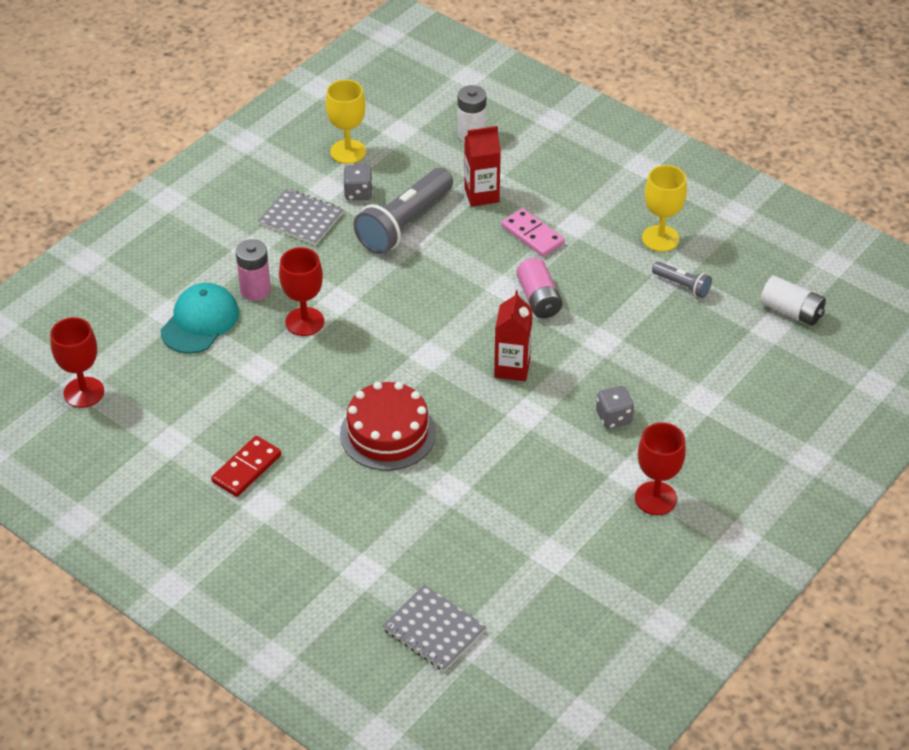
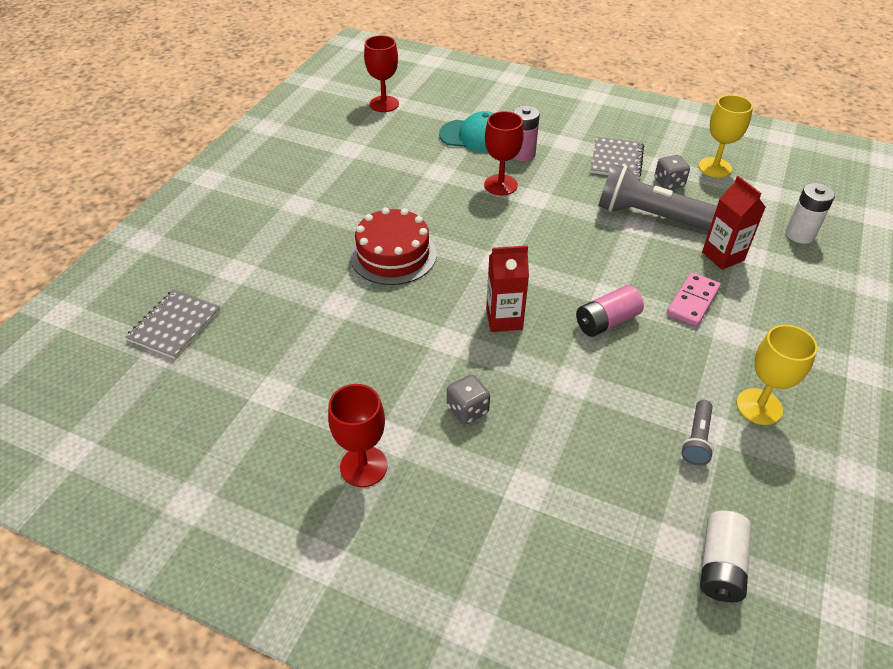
camera: 75 degrees right, 0 degrees up
red domino [211,436,281,497] -> none

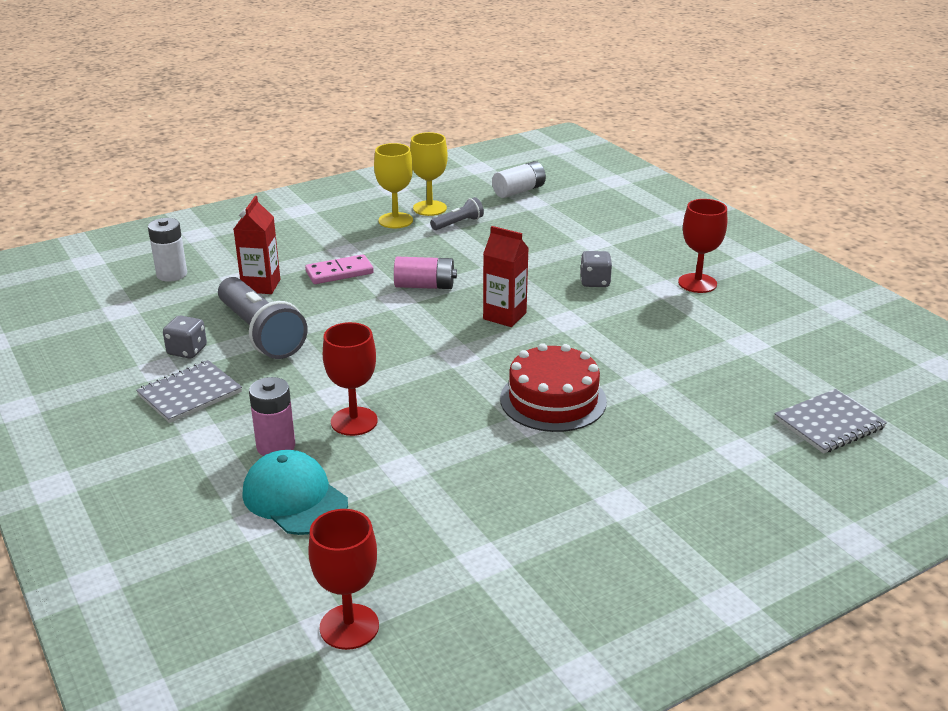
camera: 145 degrees left, 15 degrees down
yellow goblet [698,95,753,178] -> yellow goblet moved to [410,132,448,216]

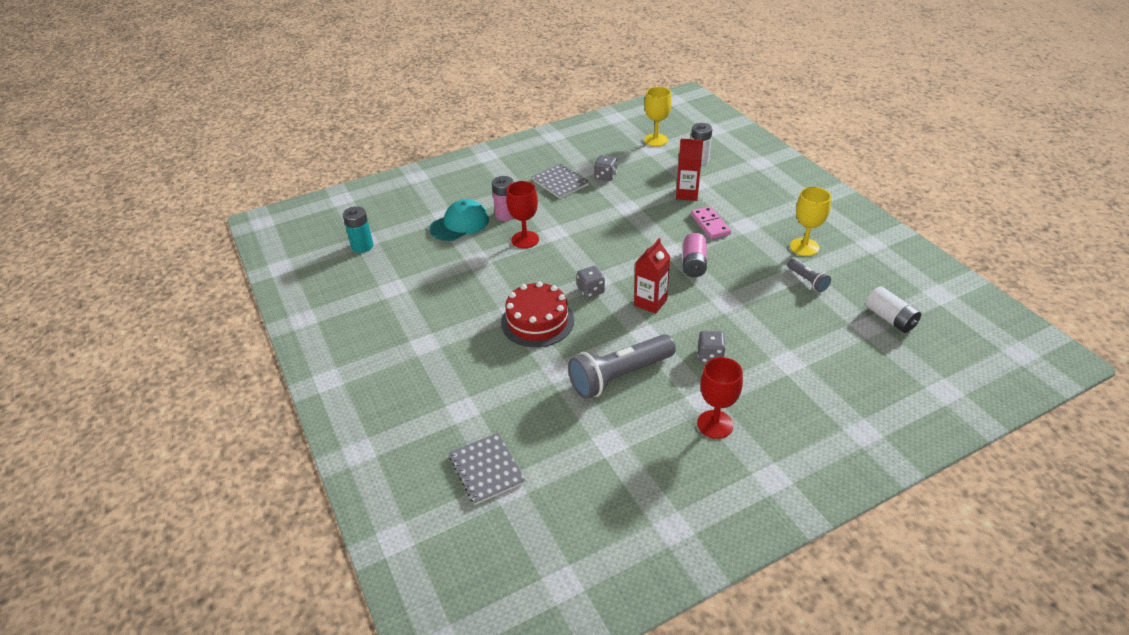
camera: 95 degrees right, 10 degrees up
grey flashlight [218,277,308,359] -> grey flashlight moved to [568,334,676,399]
red goblet [308,509,379,650] -> turquoise battery [343,206,374,253]
yellow goblet [410,132,448,216] -> yellow goblet moved to [644,87,672,146]
none -> grey dice [577,266,605,298]

